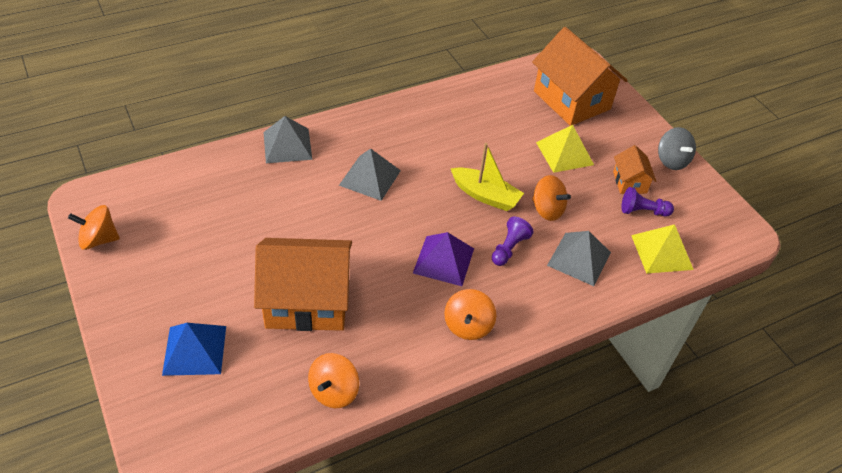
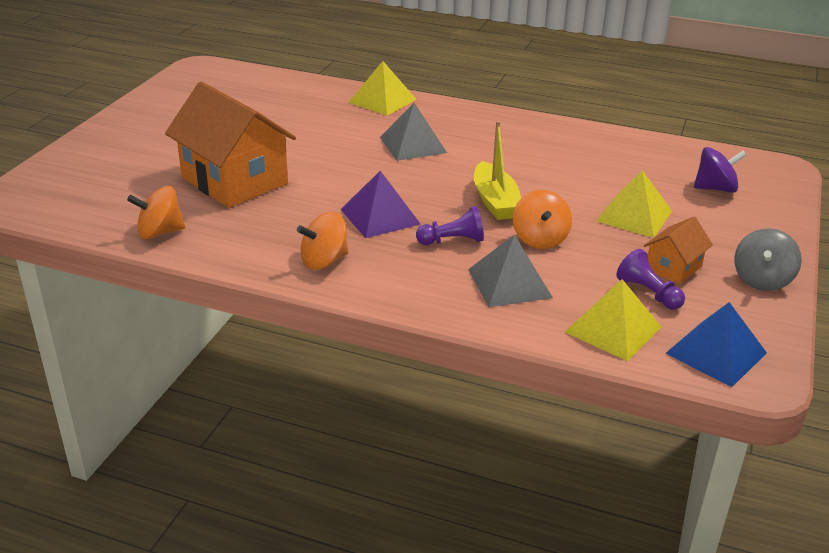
camera: 50 degrees right, 15 degrees down
orange spinning top [68,205,120,250] -> none
blue pyramid [162,323,226,376] -> blue pyramid moved to [665,302,767,387]
grey pyramid [263,116,312,163] -> yellow pyramid [349,61,417,116]
orange house [532,27,628,126] -> purple spinning top [694,147,747,193]

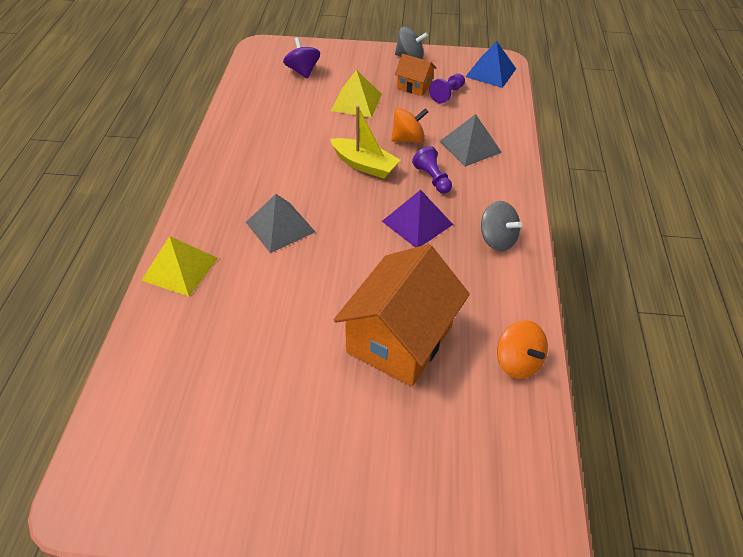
camera: 105 degrees left, 15 degrees up
orange spinning top [297,212,348,270] -> grey spinning top [481,201,522,251]
yellow boat [474,121,521,220] -> yellow boat turned 60 degrees clockwise [330,105,401,179]
yellow pyramid [565,279,661,361] -> none

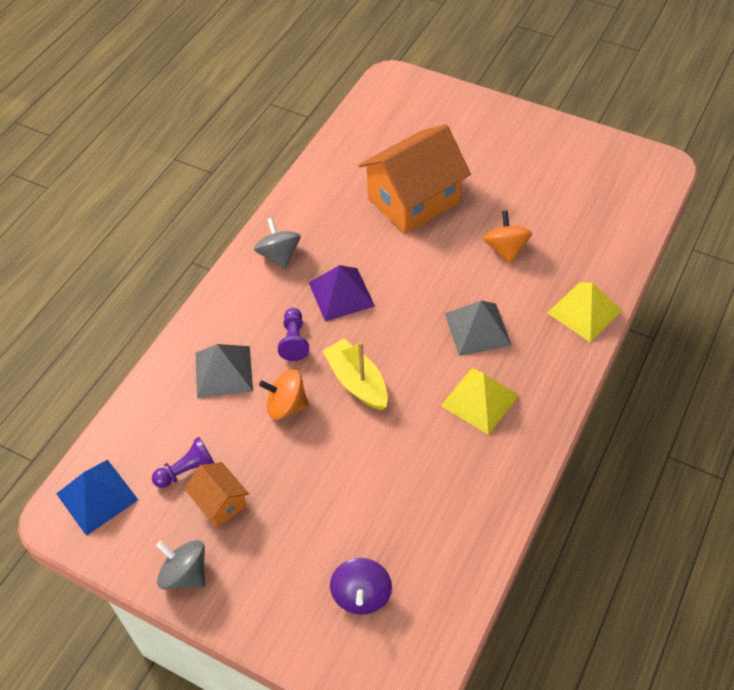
camera: 155 degrees left, 5 degrees up
yellow pyramid [331,70,382,118] -> yellow pyramid moved to [441,368,519,435]
orange spinning top [497,320,548,379] -> orange spinning top moved to [483,210,532,264]

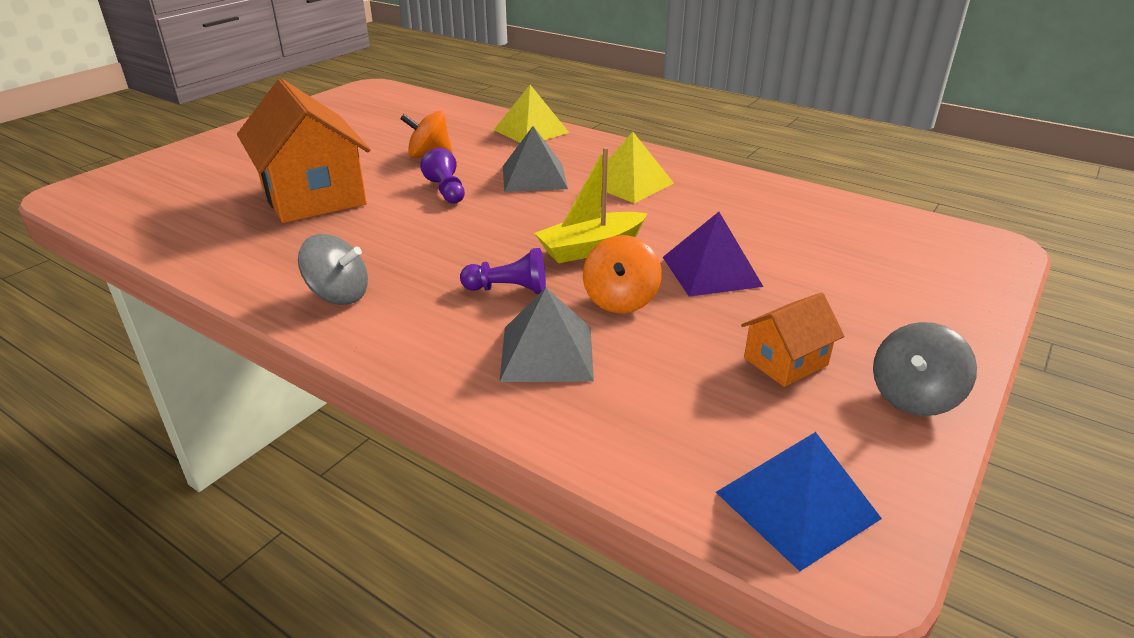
camera: 85 degrees left, 20 degrees down
purple pawn [152,437,214,488] -> purple pawn moved to [420,148,465,204]
grey spinning top [254,218,301,269] -> grey spinning top turned 150 degrees counterclockwise [298,234,368,305]
purple pyramid [309,265,375,321] -> purple pyramid moved to [663,212,763,297]
purple spinning top [330,558,392,615] -> none

